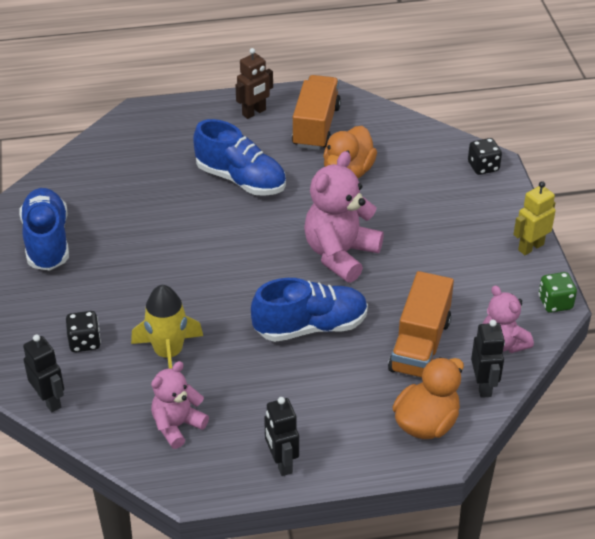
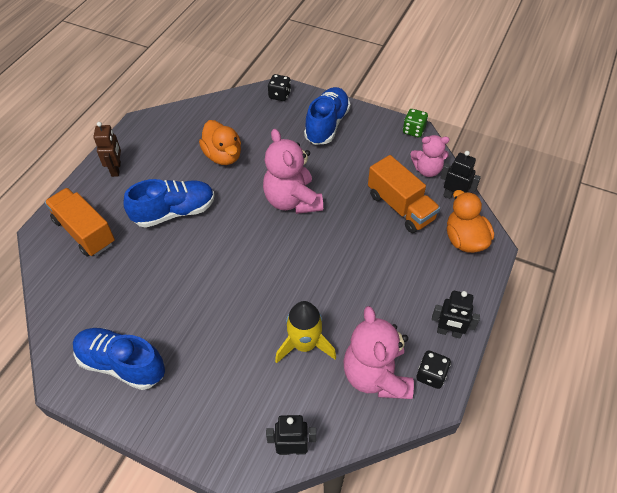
camera: 55 degrees left, 10 degrees up
black dice [66,311,101,352] -> black dice moved to [417,350,451,389]
pink teddy bear [151,361,209,449] -> pink teddy bear [343,306,414,399], size x1.63
blue shoe [251,278,368,342] -> blue shoe moved to [304,87,350,145]
orange truck [292,75,341,150] -> orange truck moved to [45,188,115,256]
yellow robot [513,181,556,255] -> none

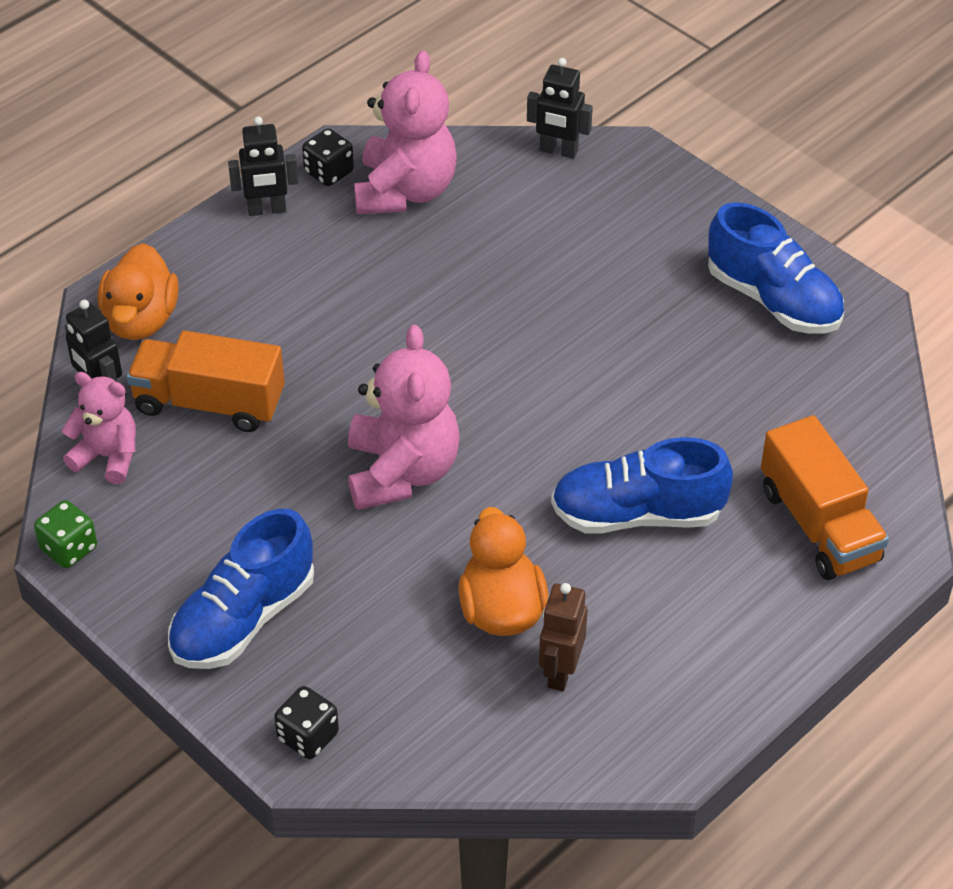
camera: 160 degrees left, 5 degrees down
brown robot [93,122,121,177] -> brown robot moved to [539,583,588,691]
yellow rocket [275,301,336,363] -> none
orange truck [368,155,440,233] -> orange truck turned 60 degrees counterclockwise [127,330,285,432]
black robot [432,291,480,338] -> black robot turned 135 degrees clockwise [228,116,298,216]

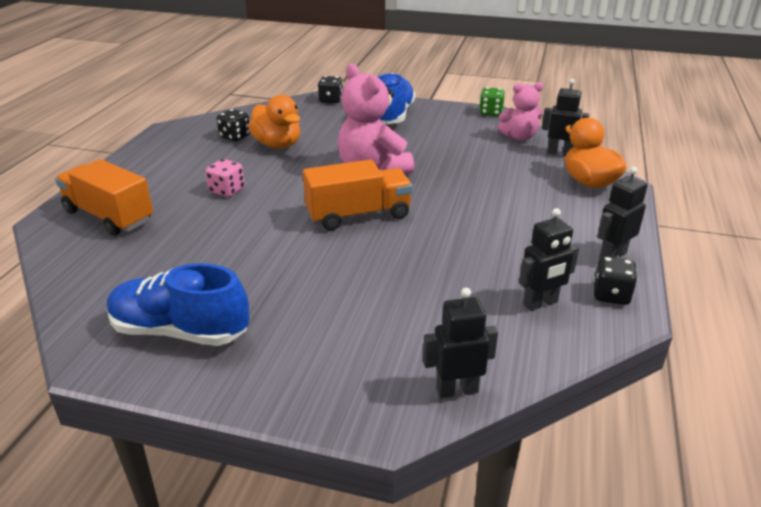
camera: 150 degrees right, 15 degrees down
orange truck [127,330,285,432] -> orange truck moved to [303,159,413,230]
pink teddy bear [354,50,457,214] -> black robot [519,208,579,311]
brown robot [539,583,588,691] -> black dice [217,109,250,141]
blue shoe [551,437,733,534] -> pink dice [205,159,245,197]

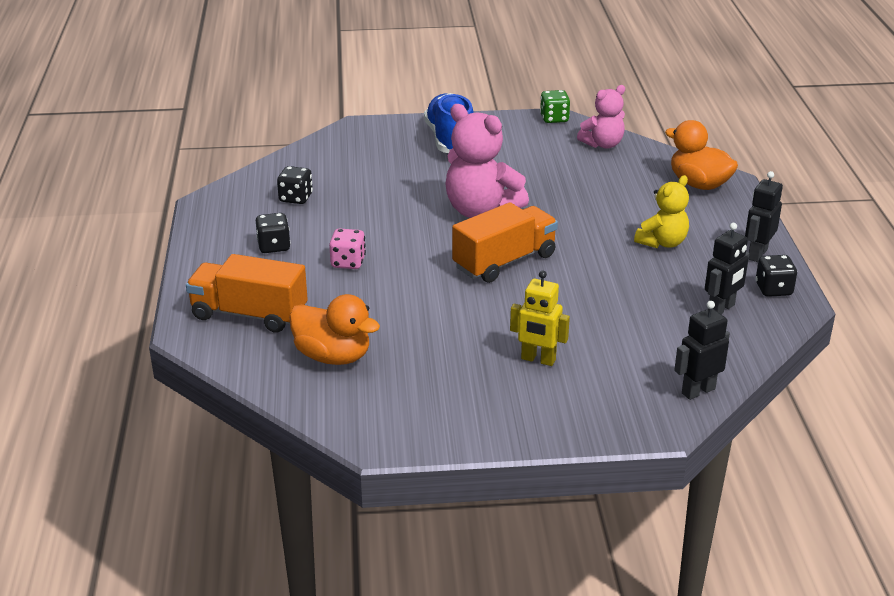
camera: 20 degrees left, 0 degrees up
blue shoe [107,263,250,346] -> none
orange duck [248,95,300,149] -> orange duck moved to [289,294,380,365]
black dice [318,76,343,103] -> black dice moved to [256,213,291,253]
black robot [542,79,590,156] -> none
none -> yellow robot [510,270,570,366]
none -> yellow teddy bear [634,175,689,248]

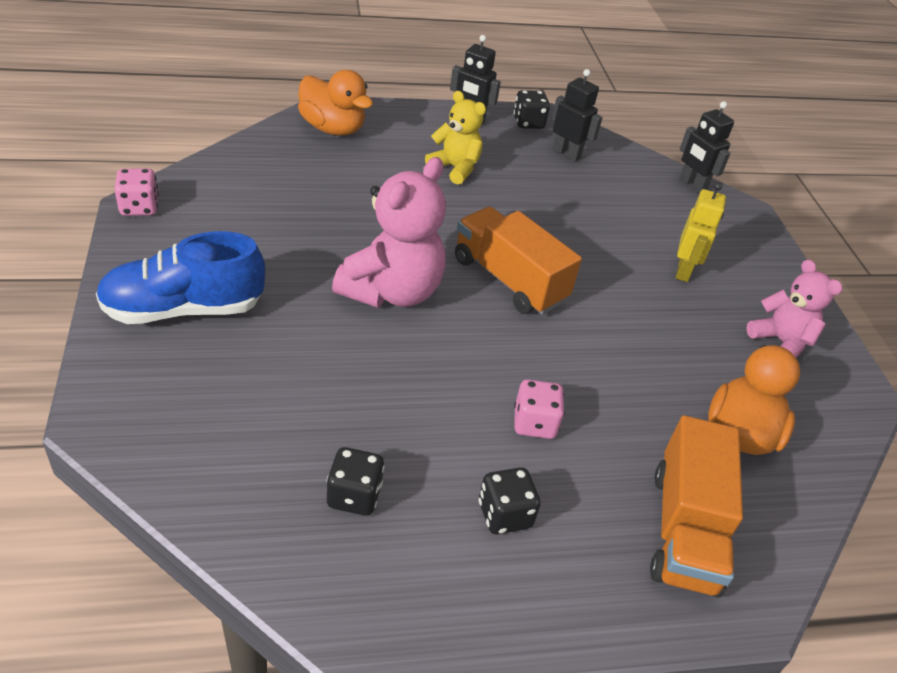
camera: 100 degrees left, 10 degrees up
green dice [540,90,570,123] -> pink dice [114,168,159,216]
pink teddy bear [577,85,625,149] -> pink teddy bear moved to [746,259,843,357]
orange duck [665,120,738,190] -> orange duck turned 90 degrees counterclockwise [298,70,373,135]

